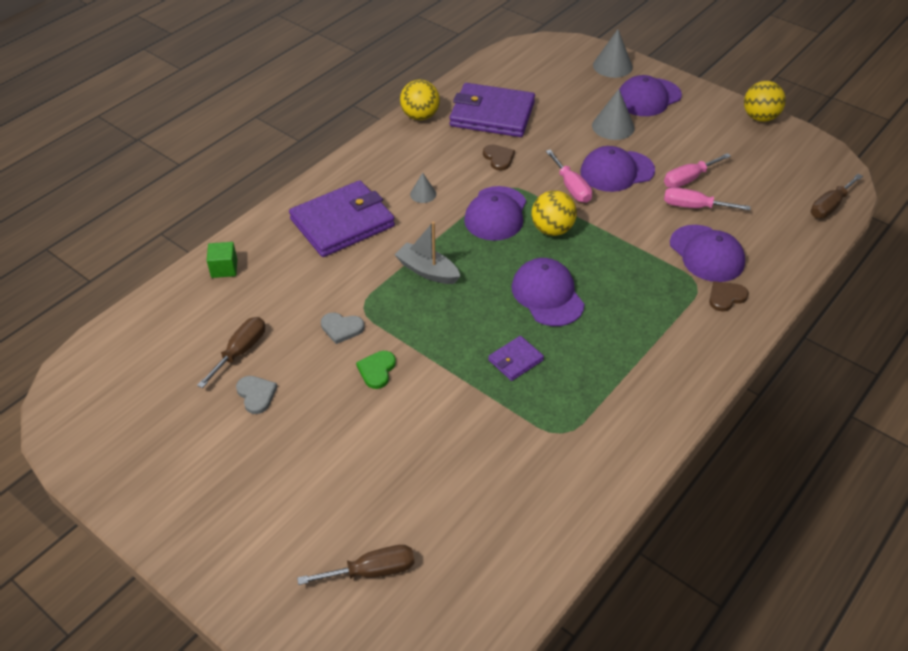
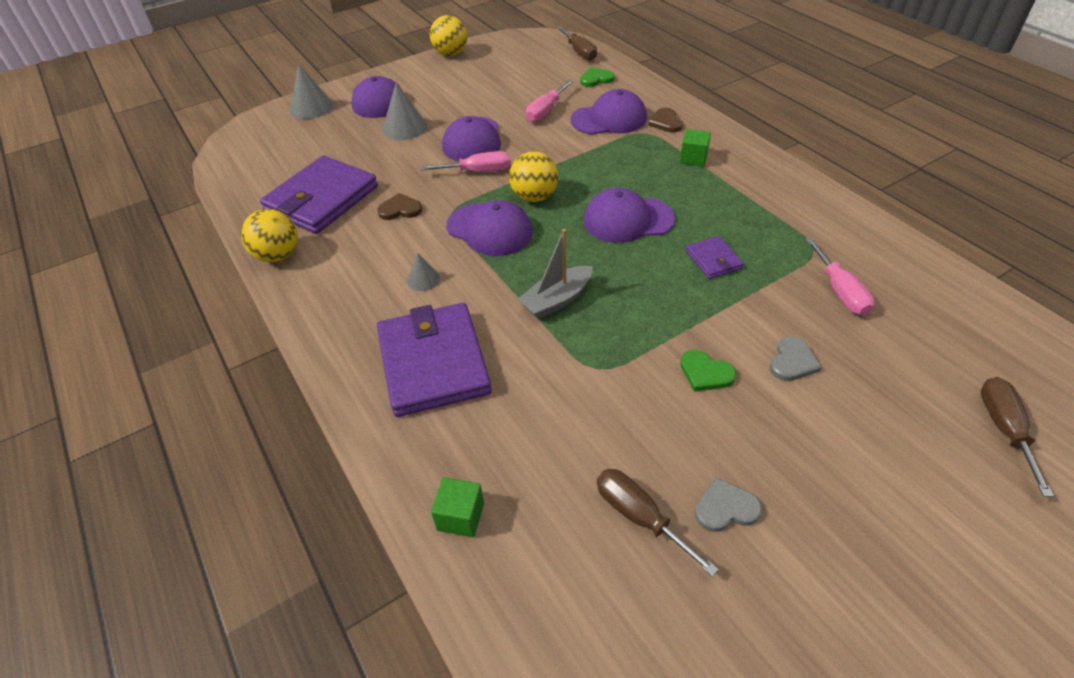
camera: 70 degrees left, 0 degrees up
grey heart [321,313,364,344] -> grey heart moved to [770,336,822,381]
pink screwdriver [664,153,731,188] -> pink screwdriver moved to [805,238,875,315]
none -> green heart [580,68,615,87]
none -> green cube [680,129,711,166]

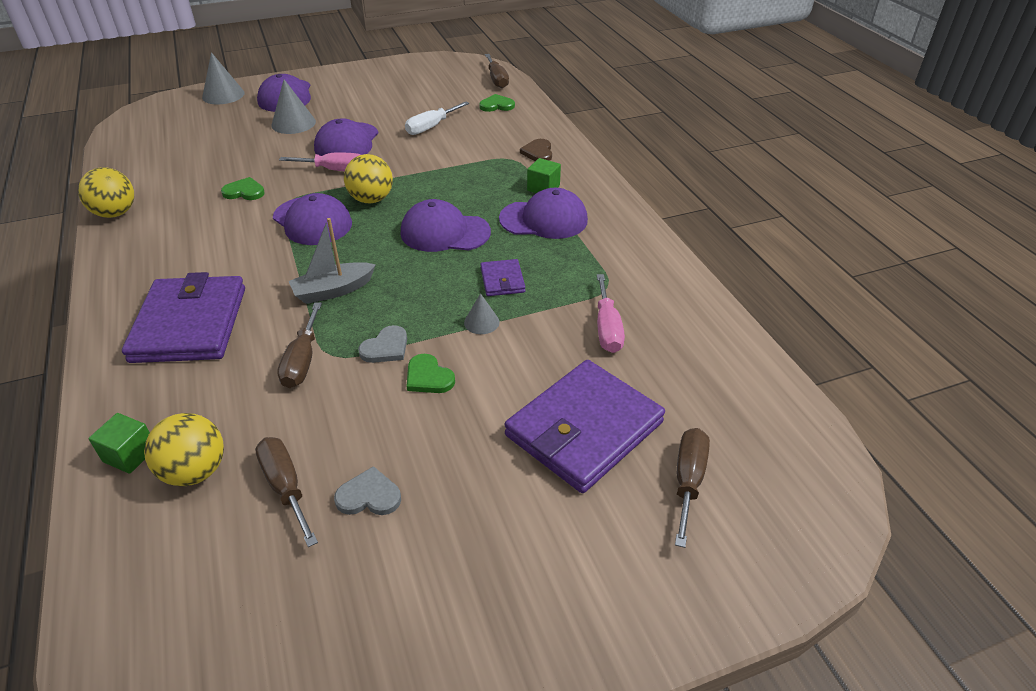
camera: 10 degrees right, 5 degrees down
purple wallet [260,156,378,234] -> purple wallet moved to [505,360,665,493]
brown heart [377,193,422,220] -> green heart [221,177,265,200]
grey cone [407,253,440,291] -> grey cone moved to [464,293,500,334]
yellow ball [430,15,467,56] -> yellow ball moved to [144,413,224,486]
pink screwdriver [526,80,574,122] -> white screwdriver [405,102,469,135]
purple cap [571,89,647,135] -> purple cap moved to [499,188,588,239]
grey heart [770,336,822,381] -> grey heart moved to [358,325,407,363]
none -> brown screwdriver [277,302,322,388]

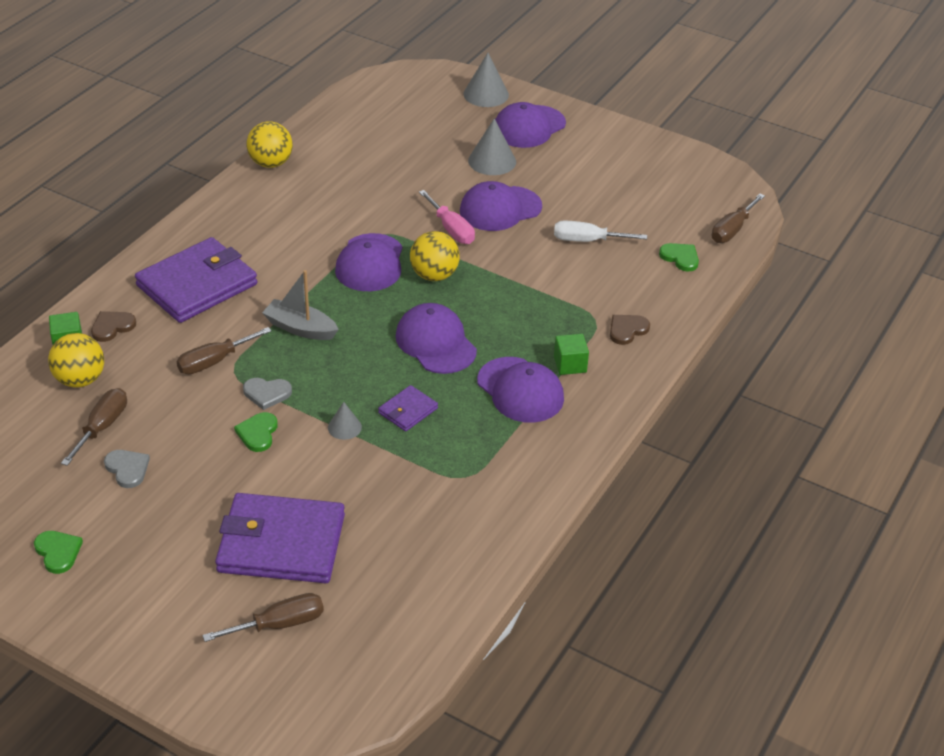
camera: 50 degrees right, 0 degrees up
green heart [221,177,265,200] -> green heart moved to [34,531,83,574]
pink screwdriver [597,274,625,353] -> none
none -> brown heart [91,311,136,342]

